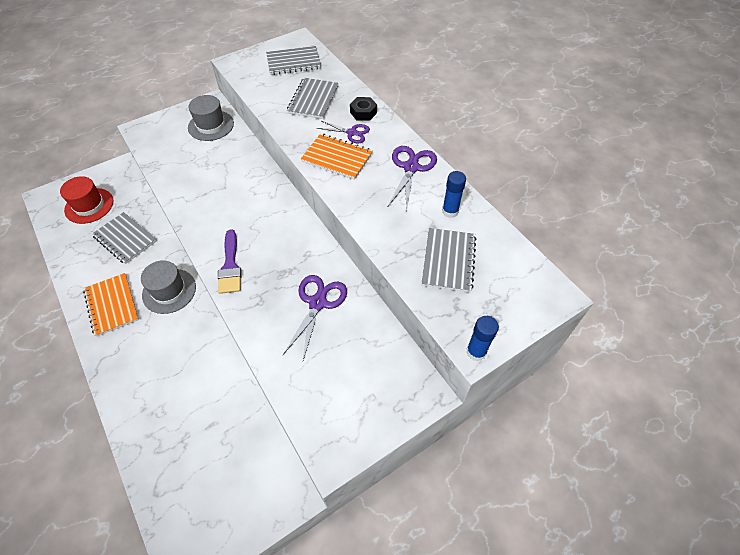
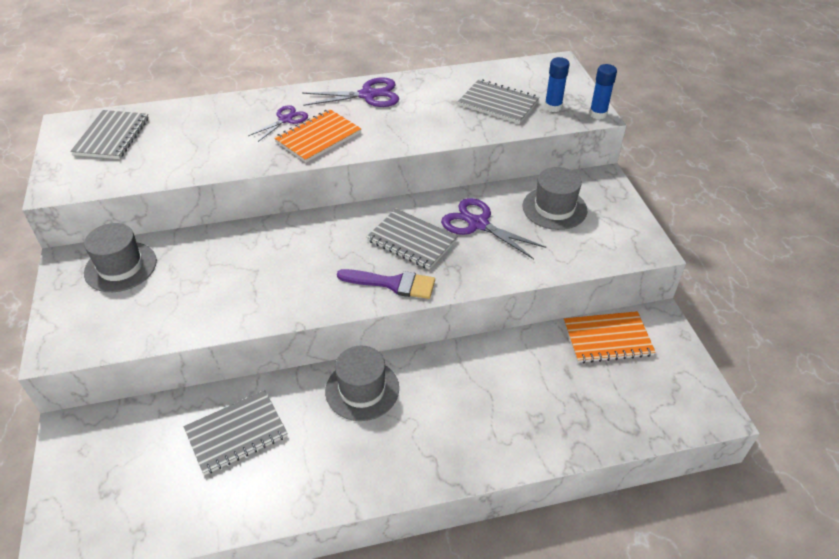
camera: 70 degrees left, 10 degrees down
red hat [60,176,113,224] -> none
orange notebook [83,273,139,337] -> orange notebook moved to [564,311,656,363]
grey notebook [287,78,339,119] -> grey notebook moved to [367,208,458,270]
black nut [350,97,377,121] -> none
purple scissors [388,146,437,211] -> purple scissors turned 135 degrees clockwise [302,77,399,107]
blue glue stick [442,171,466,218] -> blue glue stick moved to [544,57,570,112]
none -> grey hat [523,167,587,230]

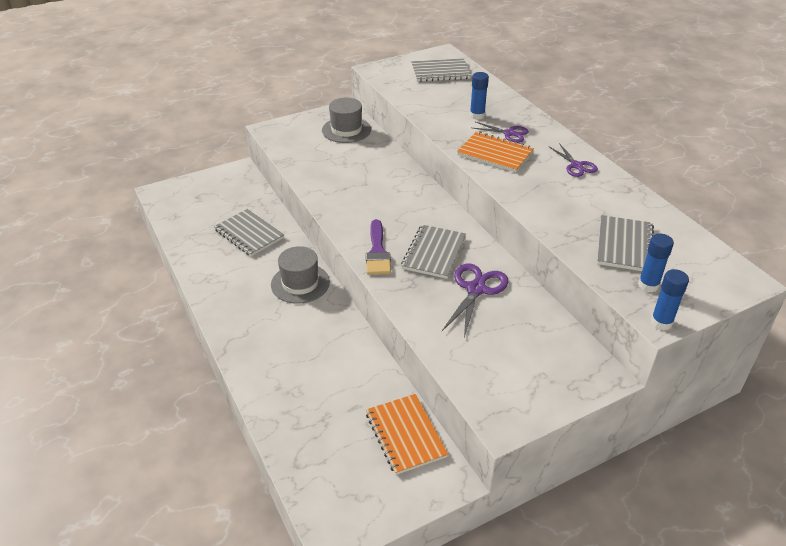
camera: 75 degrees right, 5 degrees down
purple scissors [302,77,399,107] -> purple scissors [549,143,598,177], size x0.64
grey hat [523,167,587,230] -> none
none -> blue glue stick [470,72,489,120]

